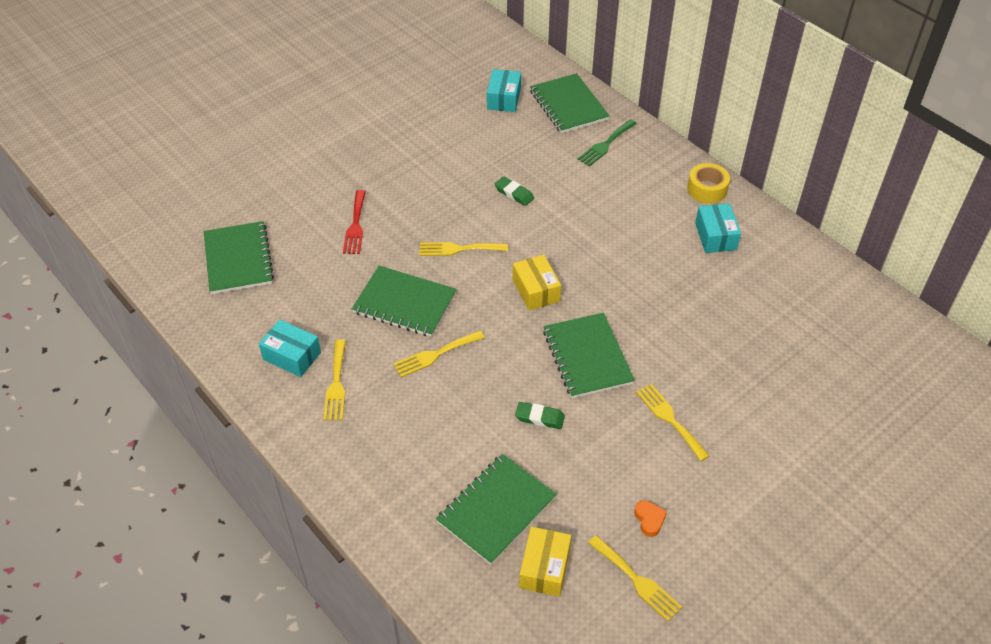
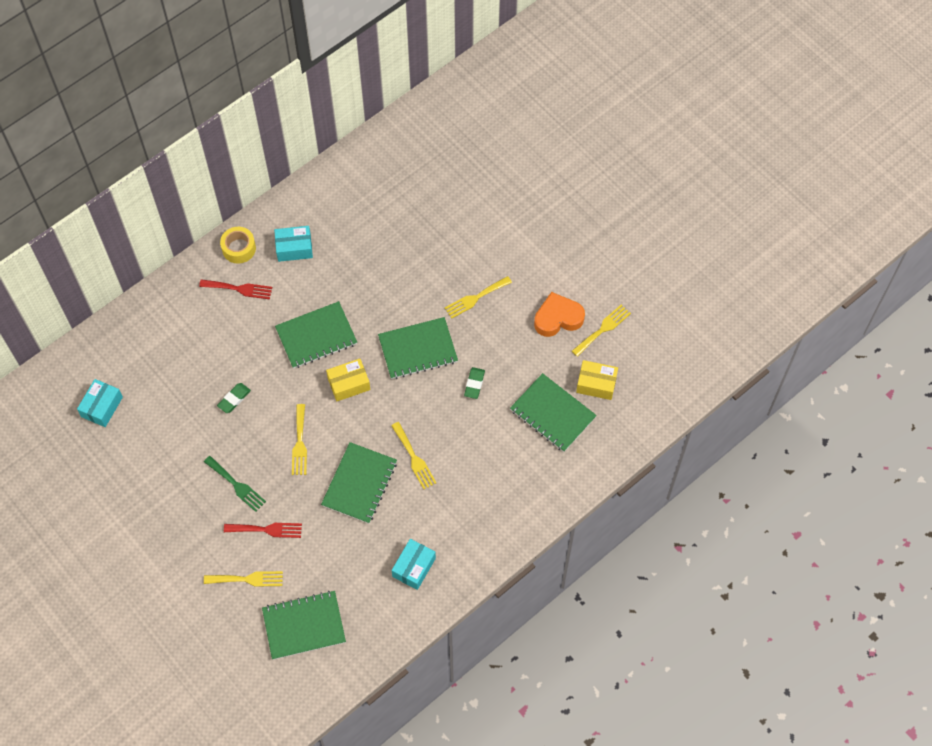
camera: 90 degrees left, 15 degrees up
yellow fork [323,340,346,421] -> yellow fork moved to [204,571,283,587]
turquoise box [487,69,521,112] -> turquoise box turned 75 degrees counterclockwise [77,379,123,427]
green notebook [530,73,610,133] -> green notebook moved to [275,301,357,369]
green fork [577,119,637,166] -> green fork moved to [204,456,266,512]
orange heart [634,500,667,537] -> orange heart [534,292,585,337], size x2.05
none -> red fork [199,279,272,300]

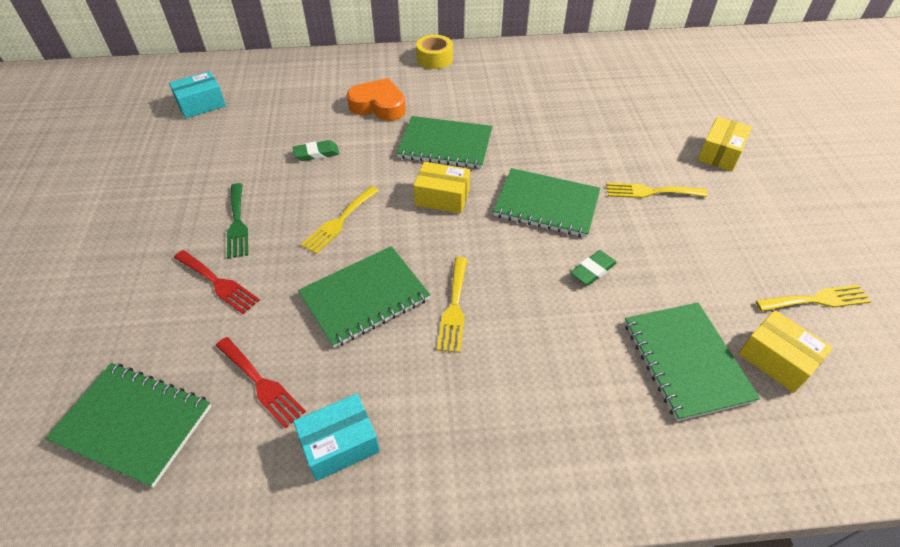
camera: 35 degrees right, 15 degrees down
red fork [199,279,272,300] -> red fork moved to [216,337,306,429]
yellow fork [204,571,283,587] -> none
turquoise box [274,226,313,262] -> none
orange heart [534,292,585,337] -> orange heart moved to [347,78,406,121]
none -> yellow box [698,116,752,171]

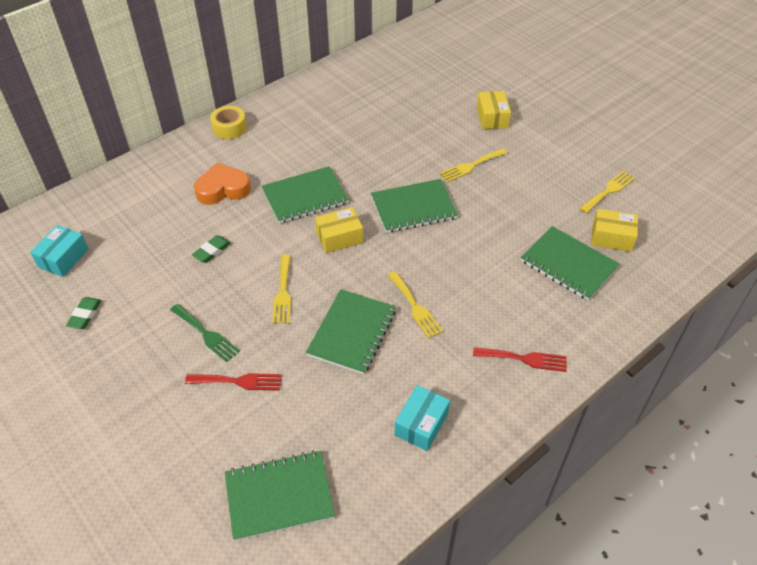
camera: 35 degrees left, 0 degrees up
red fork [216,337,306,429] -> red fork moved to [473,347,567,372]
green eraser [570,250,617,286] -> green eraser moved to [66,297,102,329]

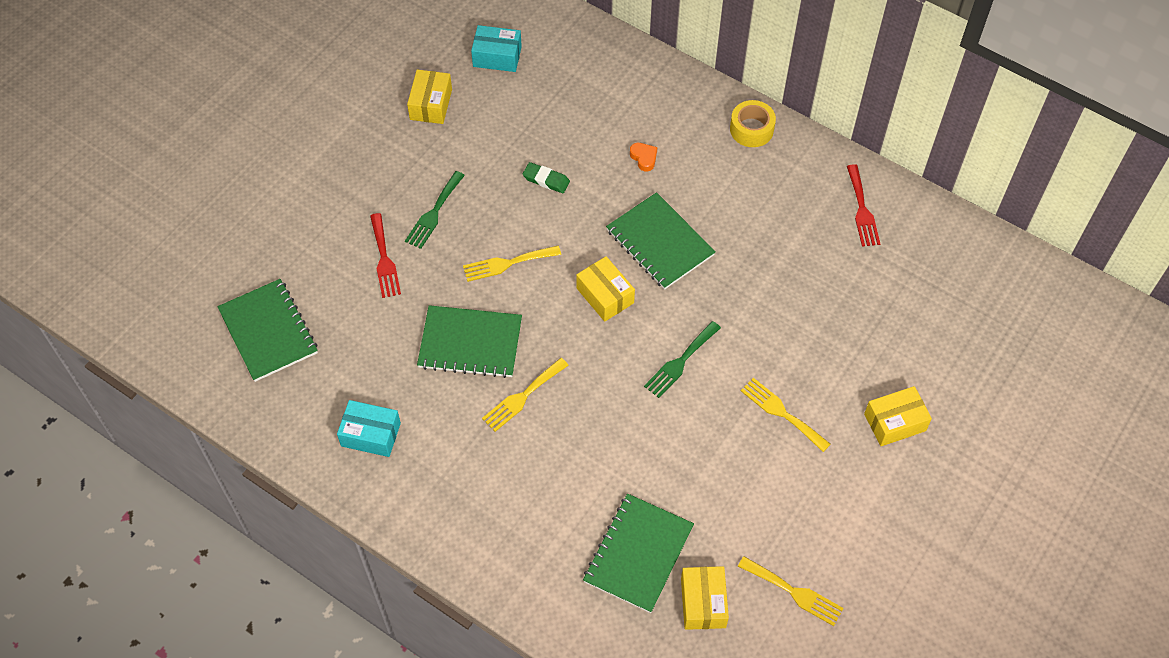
camera: 75 degrees right, 10 degrees up
green eraser [66,297,102,329] -> yellow box [407,69,452,124]
orange heart [194,163,251,205] -> orange heart [630,143,657,171], size x0.49
green notebook [371,179,458,233] -> green fork [644,321,721,398]
red fork [473,347,567,372] -> red fork moved to [847,164,880,247]

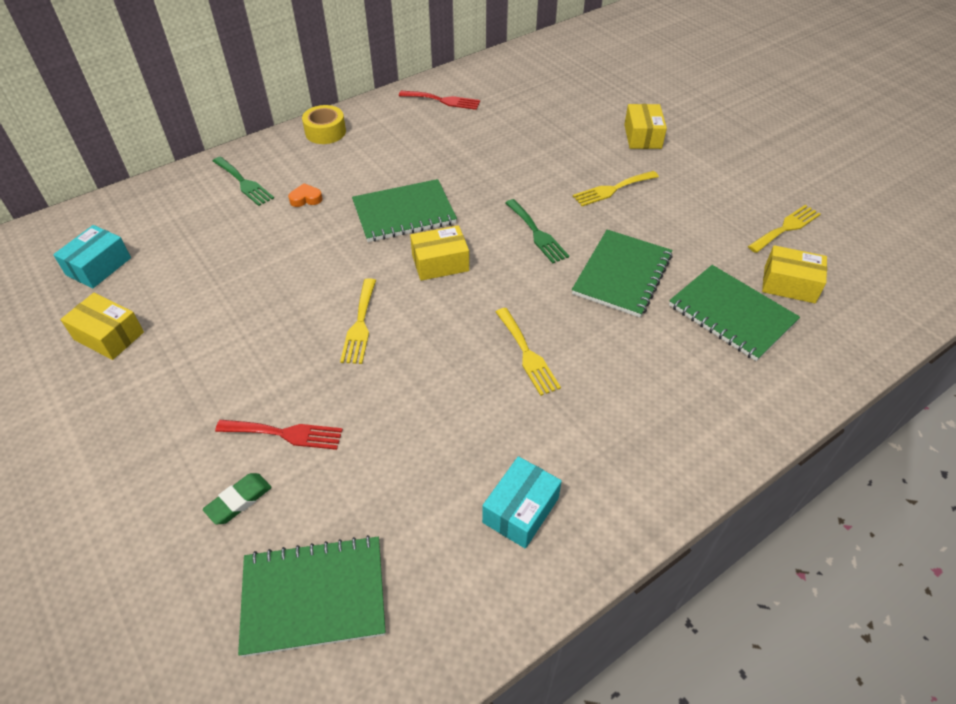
camera: 70 degrees left, 10 degrees down
green fork [405,171,465,249] -> green fork moved to [213,156,274,206]
green notebook [417,305,522,378] -> green notebook moved to [572,230,673,317]
green eraser [523,162,570,193] -> green eraser moved to [203,473,272,524]

